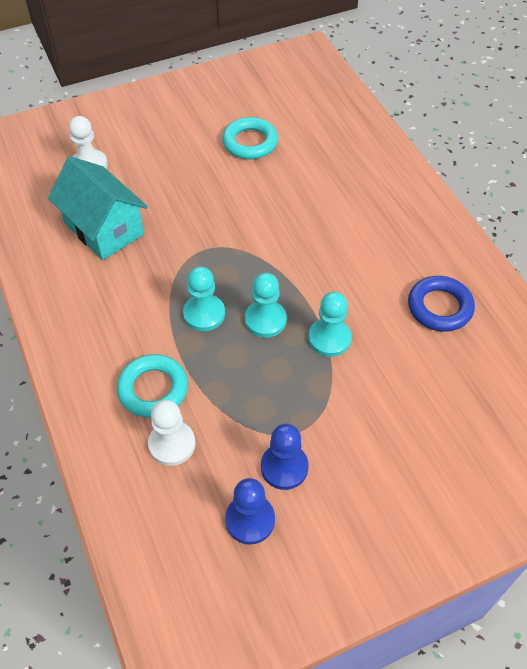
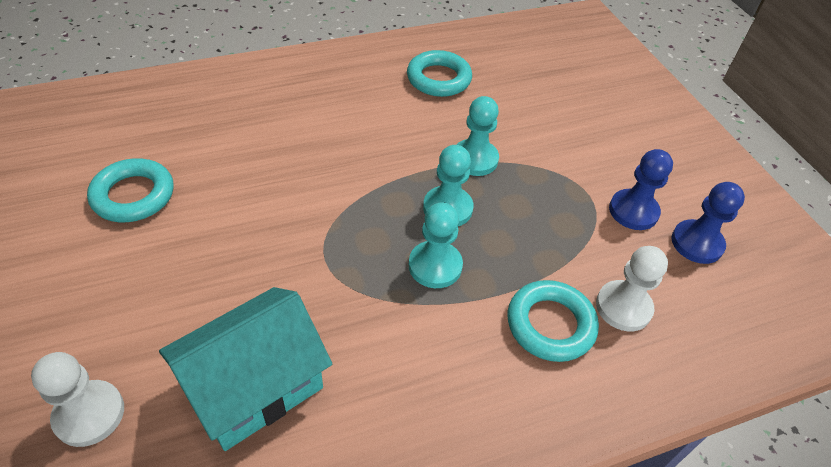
camera: 90 degrees left, 5 degrees down
blue ring [408,276,475,332] -> turquoise ring [407,50,472,97]

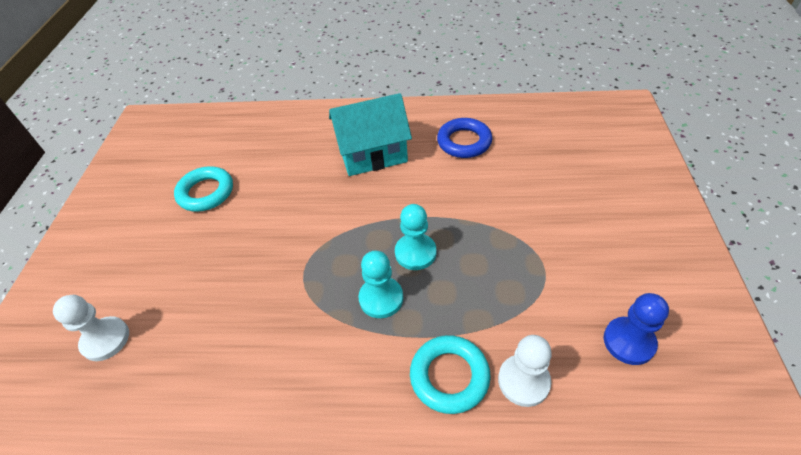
camera: 30 degrees right, 0 degrees up
turquoise house [159,287,332,451] -> turquoise house moved to [329,93,412,176]
turquoise ring [407,50,472,97] -> blue ring [437,118,492,158]
turquoise pawn [456,96,499,176] -> none
blue pawn [609,149,673,230] -> none

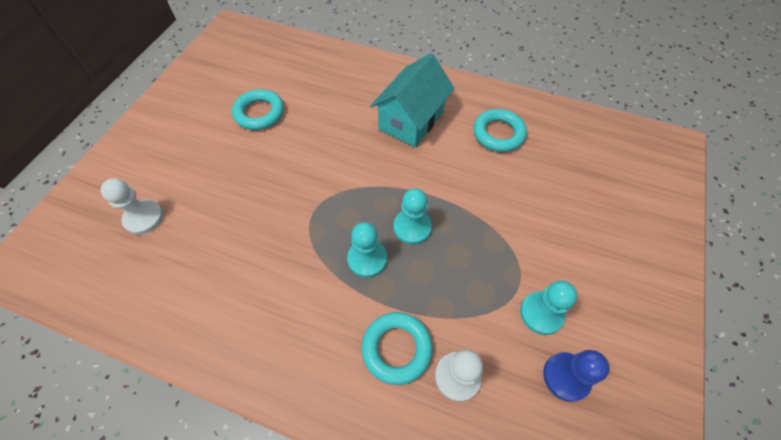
camera: 15 degrees right, 10 degrees up
turquoise house [329,93,412,176] -> turquoise house turned 60 degrees counterclockwise [370,53,455,147]
blue ring [437,118,492,158] -> turquoise ring [474,109,527,152]
none -> turquoise pawn [520,281,577,335]

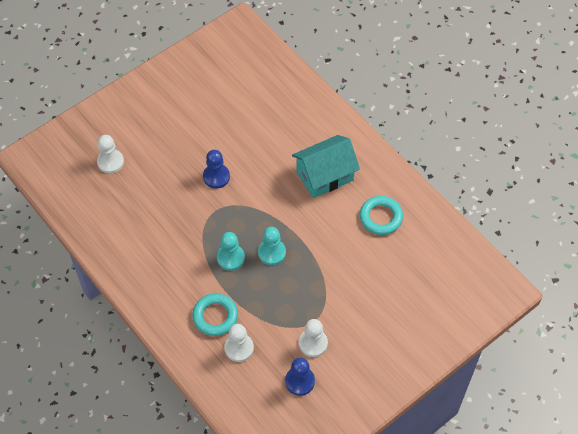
camera: 30 degrees right, 0 degrees up
turquoise ring [232,89,284,130] -> none
turquoise pawn [520,281,577,335] -> white pawn [299,319,328,357]
none -> blue pawn [203,150,230,189]

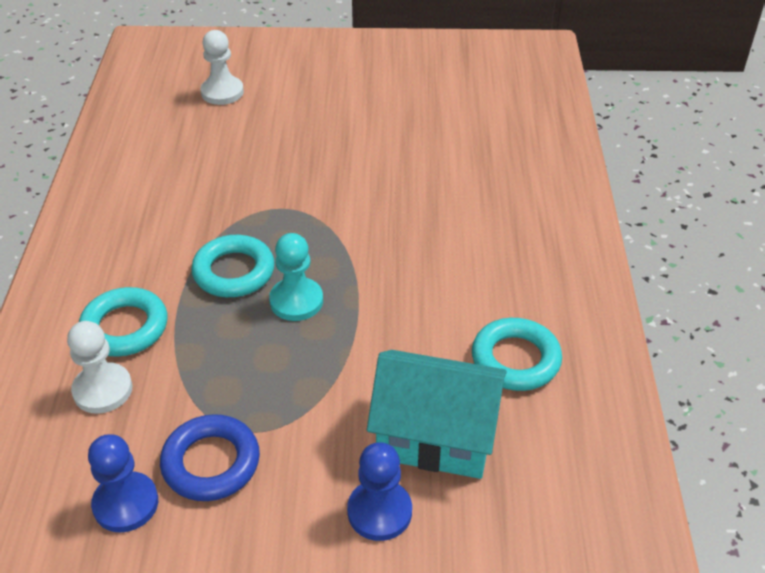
camera: 40 degrees right, 15 degrees down
blue pawn [203,150,230,189] -> blue pawn moved to [347,442,412,541]
turquoise pawn [217,232,245,271] -> turquoise ring [191,235,275,297]
turquoise house [292,135,360,198] -> turquoise house moved to [367,350,507,479]
white pawn [299,319,328,357] -> blue ring [160,414,260,501]

